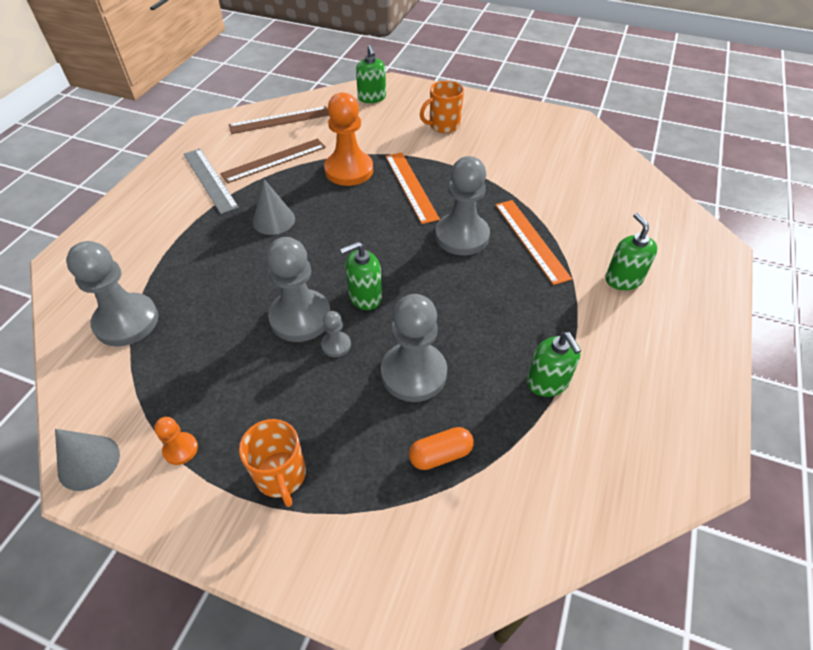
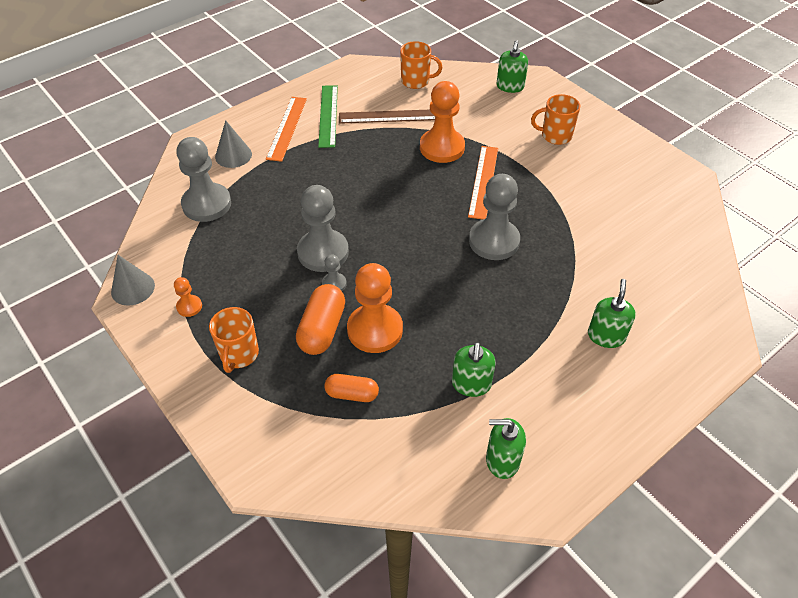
camera: 30 degrees right, 0 degrees up
grey ruler [184,149,239,214] -> green ruler [318,85,338,148]
brown ruler [229,106,329,134] -> orange mug [400,41,442,89]
grey cone [253,179,295,235] -> grey cone moved to [215,120,252,168]
green soap dispenser [340,241,382,310] -> green soap dispenser moved to [486,418,526,479]
grey pawn [381,294,447,402] -> orange pawn [347,263,403,353]
orange ruler [495,200,572,285] -> orange ruler moved to [266,97,307,162]
none -> orange capsule [296,284,345,355]

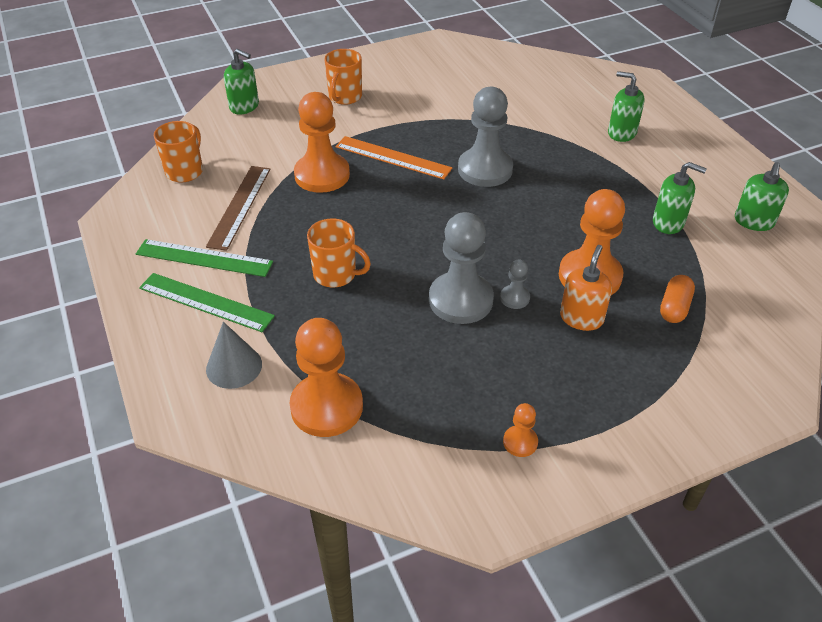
camera: 75 degrees left, 5 degrees down
grey cone [111,255,155,306] -> none
grey pawn [176,137,231,222] -> orange pawn [289,318,363,437]
orange mug [209,307,259,373] -> orange mug moved to [307,218,371,287]
orange ruler [266,97,307,162] -> green ruler [139,273,275,332]
orange capsule [296,284,345,355] -> orange soap dispenser [560,245,612,331]

